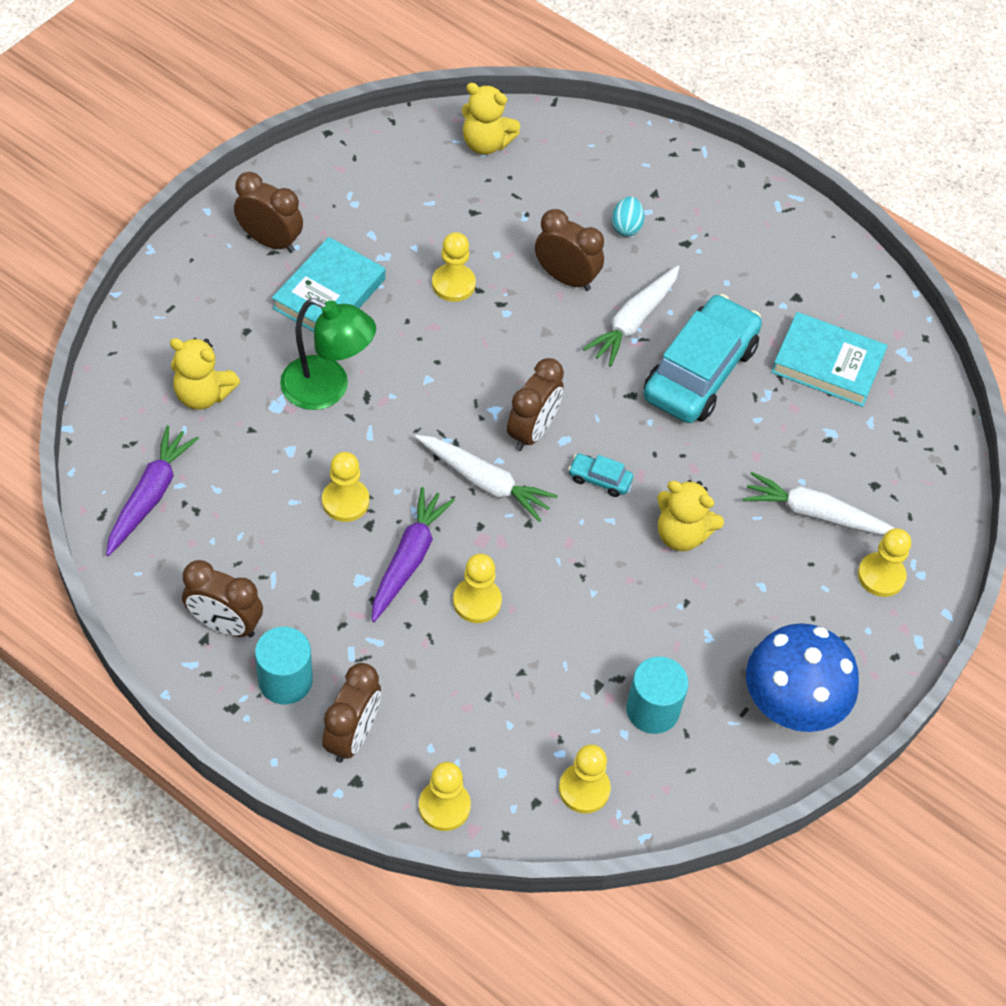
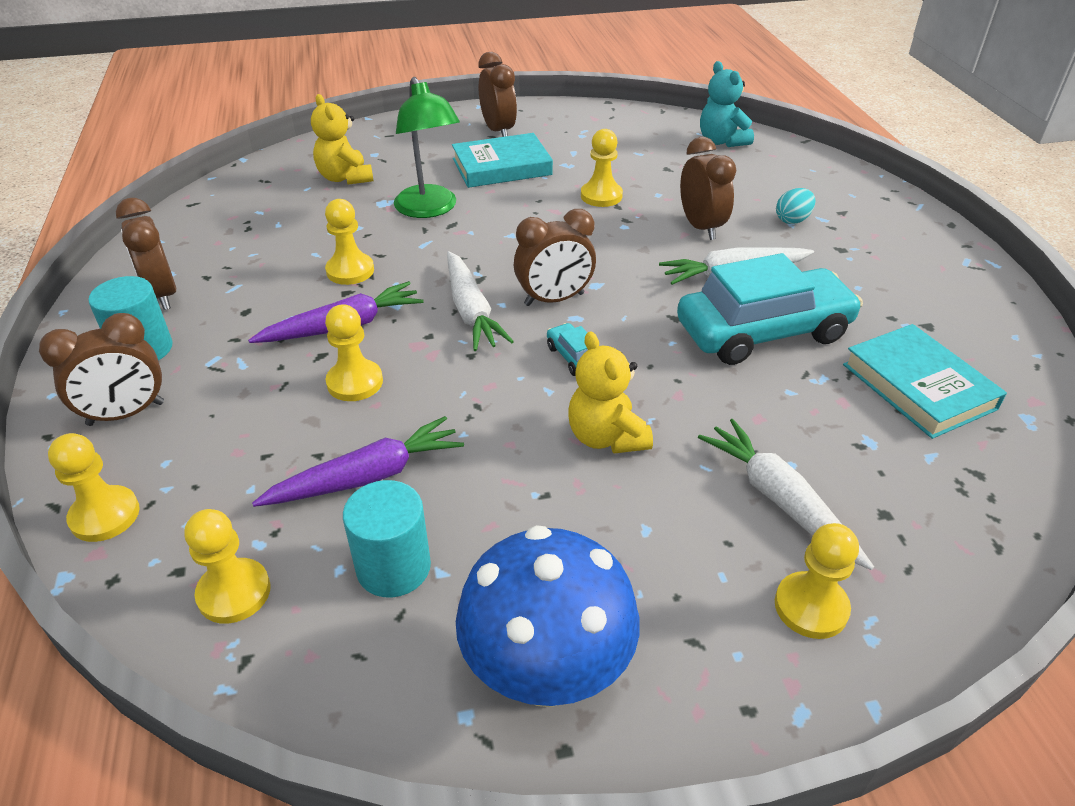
camera: 45 degrees right, 15 degrees down
purple carrot [106,425,199,556] -> purple carrot moved to [252,416,464,507]
yellow teddy bear [462,83,520,155] -> turquoise teddy bear [700,61,754,147]

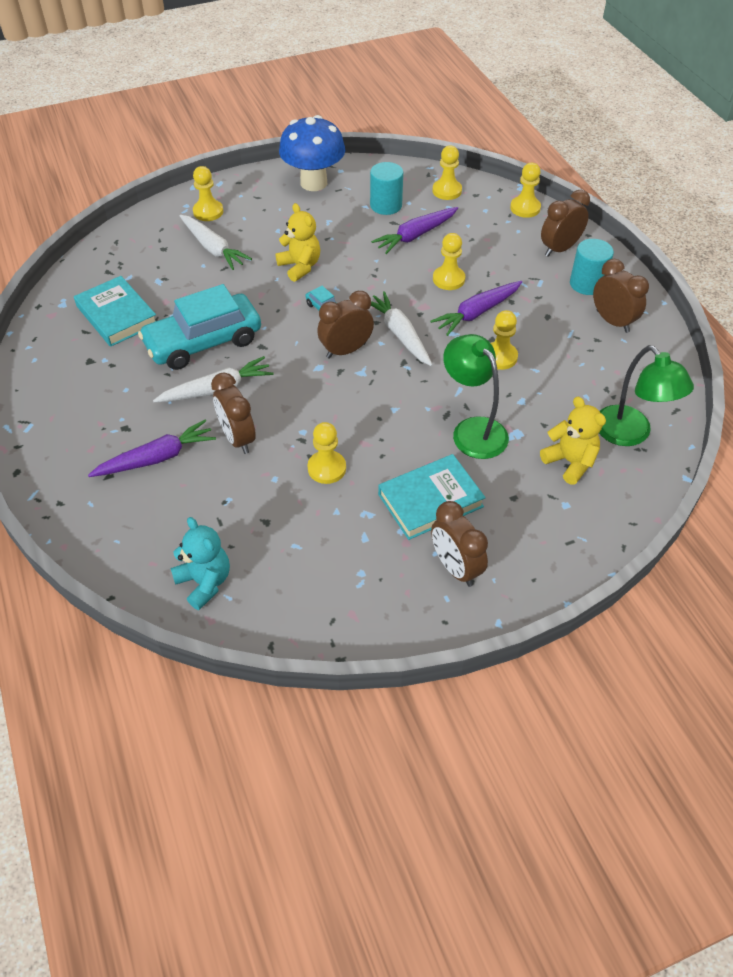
camera: 170 degrees right, 10 degrees up
turquoise egg [776,188,816,224] -> purple carrot [88,419,216,477]
none -> green lamp [599,345,694,446]

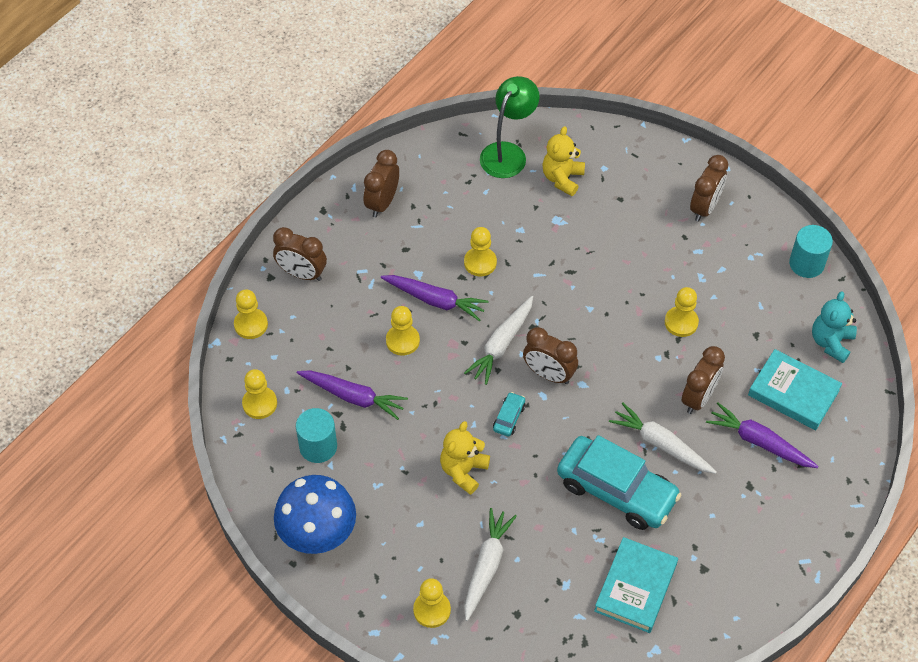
camera: 120 degrees left, 5 degrees up
turquoise book [378,454,486,540] -> turquoise book moved to [748,349,842,430]
green lamp [443,334,509,459] -> none
turquoise cylinder [570,239,614,295] -> turquoise cylinder moved to [789,225,833,278]

